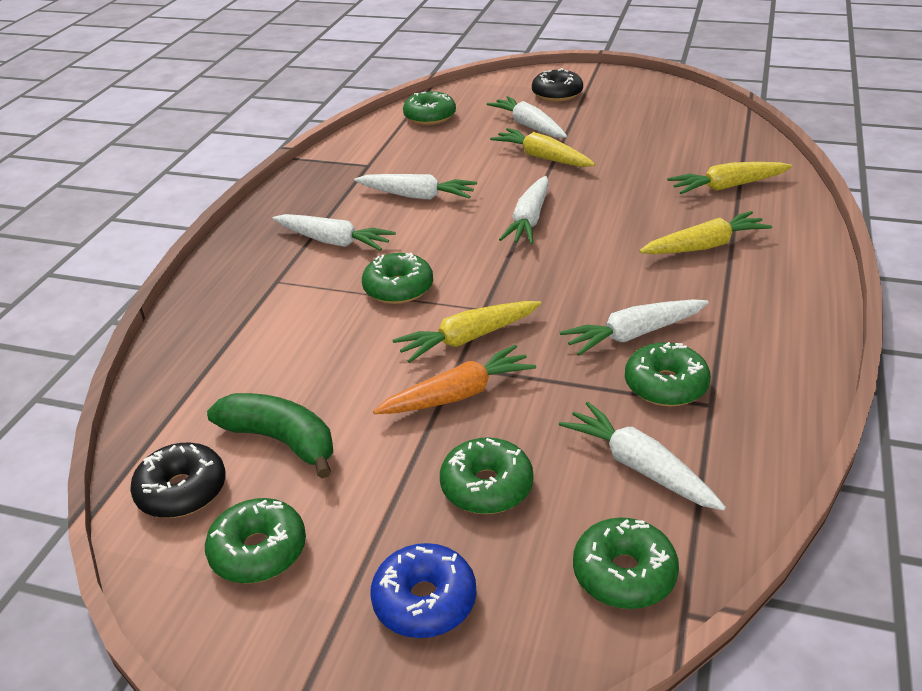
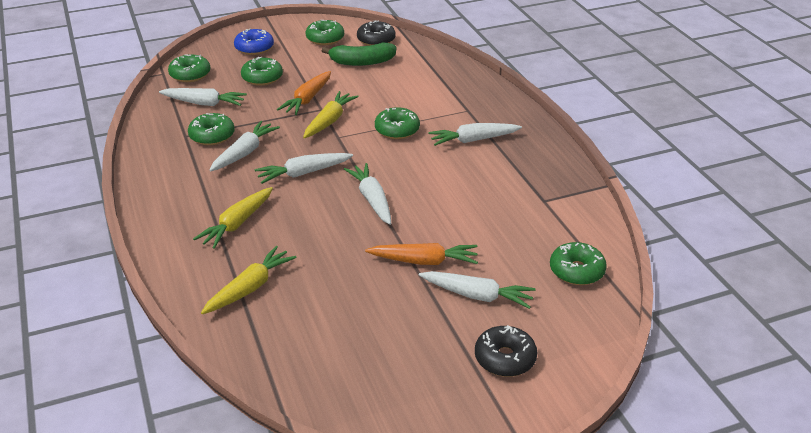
camera: 140 degrees right, 0 degrees up
white carrot [354,174,477,200] -> white carrot moved to [255,153,353,184]
yellow carrot [490,128,595,167] -> orange carrot [365,243,478,265]

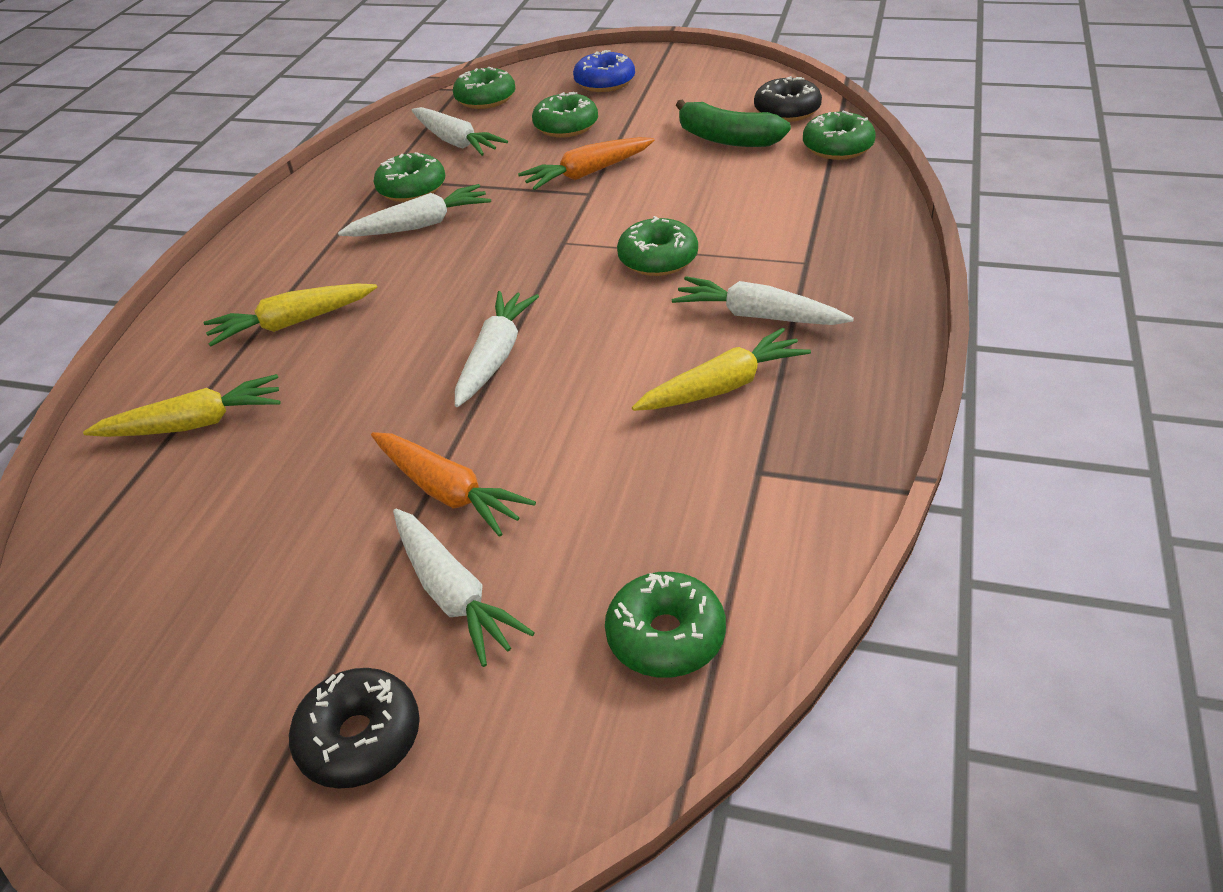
camera: 40 degrees right, 5 degrees up
white carrot [255,153,353,184] -> none
yellow carrot [303,91,359,138] -> yellow carrot moved to [632,328,811,411]
green donut [305,20,344,45] -> green donut moved to [803,111,876,160]

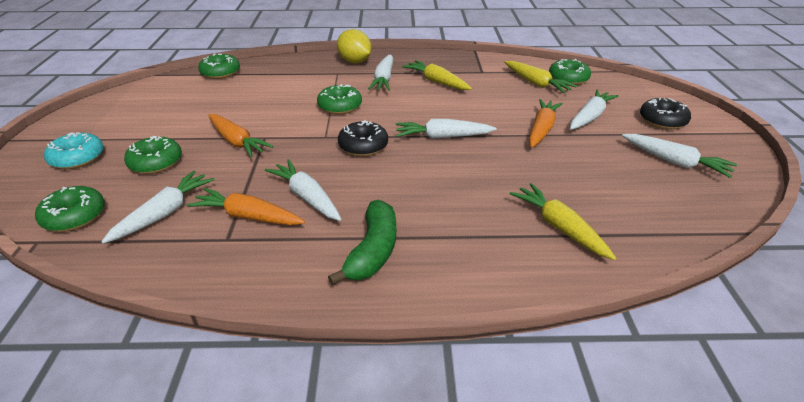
camera: 110 degrees left, 5 degrees down
yellow carrot [204,284,377,347] -> yellow carrot moved to [504,61,577,93]
green donut [374,152,445,202] -> orange carrot [187,188,305,225]
blue donut [573,50,635,92] -> turquoise donut [44,132,104,169]
green banana [676,99,791,147] -> green banana moved to [328,200,396,285]
black donut [754,76,822,122] -> black donut moved to [338,120,388,156]
none -> yellow lemon [337,29,372,63]
none -> white carrot [622,134,737,178]

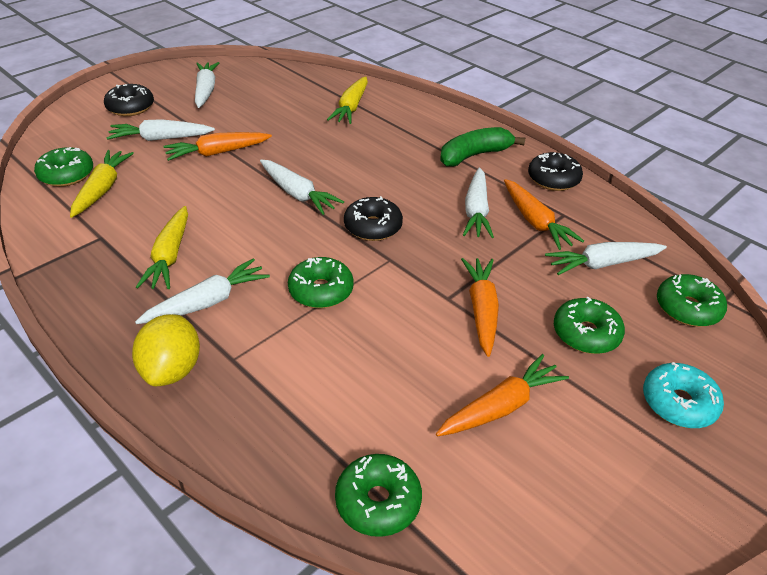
camera: 135 degrees left, 5 degrees up
none -> orange carrot [436,354,569,436]
none -> black donut [528,152,583,191]

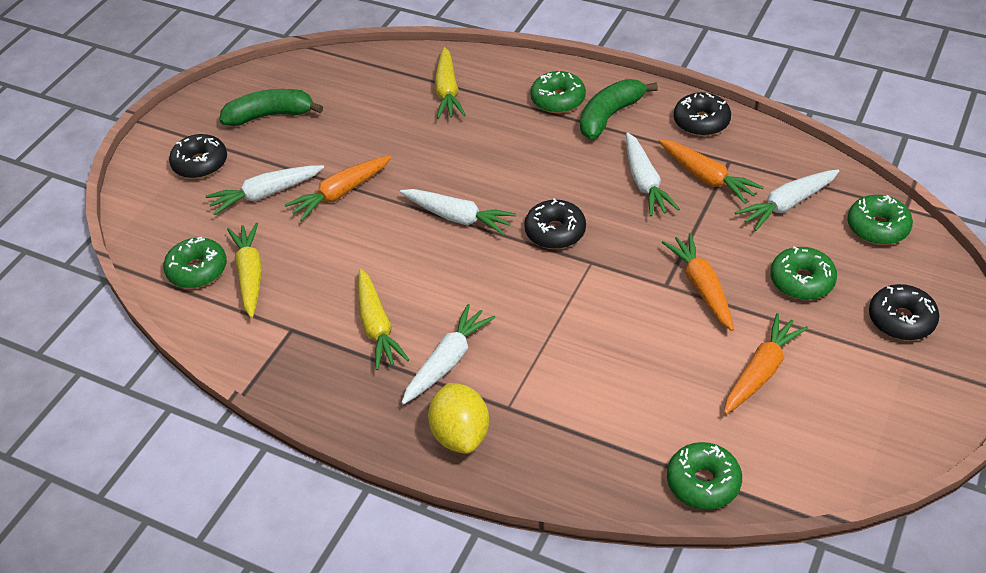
camera: 15 degrees left, 5 degrees up
white carrot [195,62,219,108] -> green banana [220,89,323,126]
green donut [288,257,354,308] -> green donut moved to [530,71,586,113]
turquoise donut [643,362,724,428] -> black donut [869,284,939,340]

